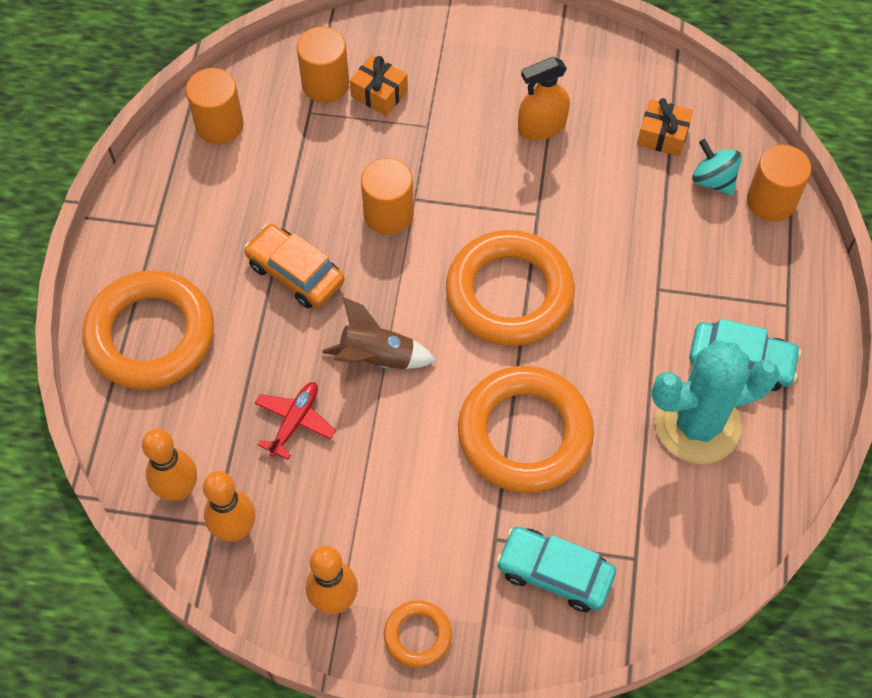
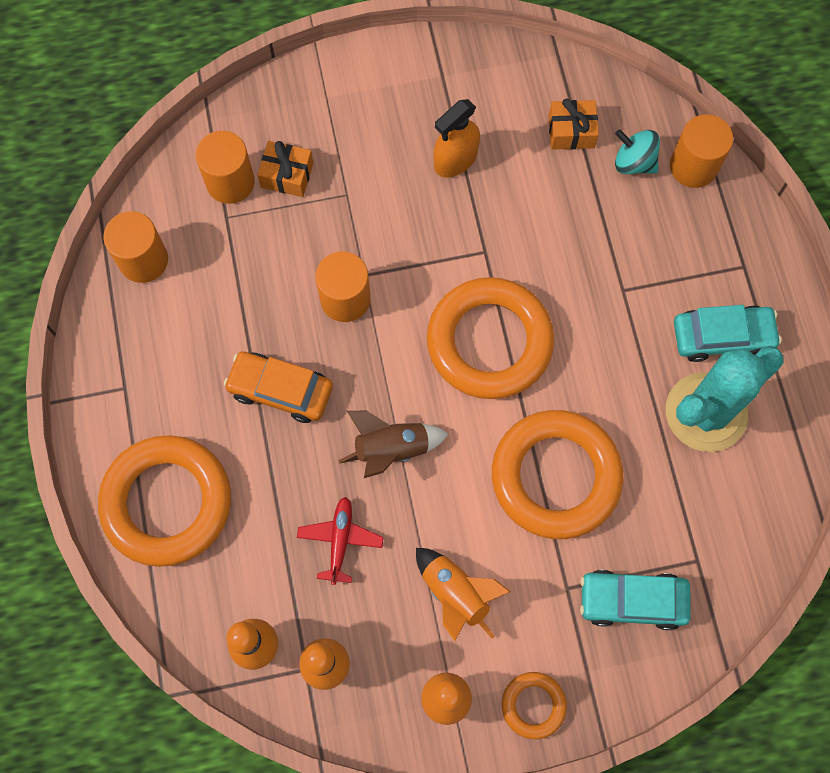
camera: 20 degrees left, 10 degrees up
none -> orange rocket [416,548,511,641]

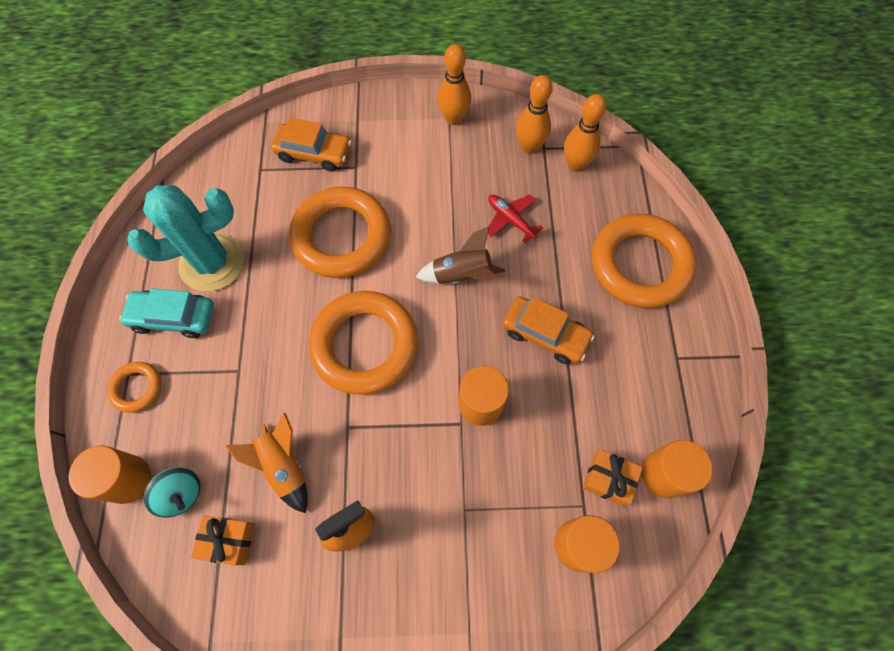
camera: 170 degrees left, 5 degrees down
orange gift [257,141,313,197] -> orange gift moved to [583,449,643,507]
red plane [297,497,384,585] -> red plane turned 120 degrees clockwise [488,195,543,243]
orange rocket [416,548,511,641] -> orange rocket moved to [225,413,308,513]
orange ring [502,672,567,739] -> orange ring moved to [107,362,162,412]
turquoise car [580,570,691,630] -> orange car [271,118,352,172]

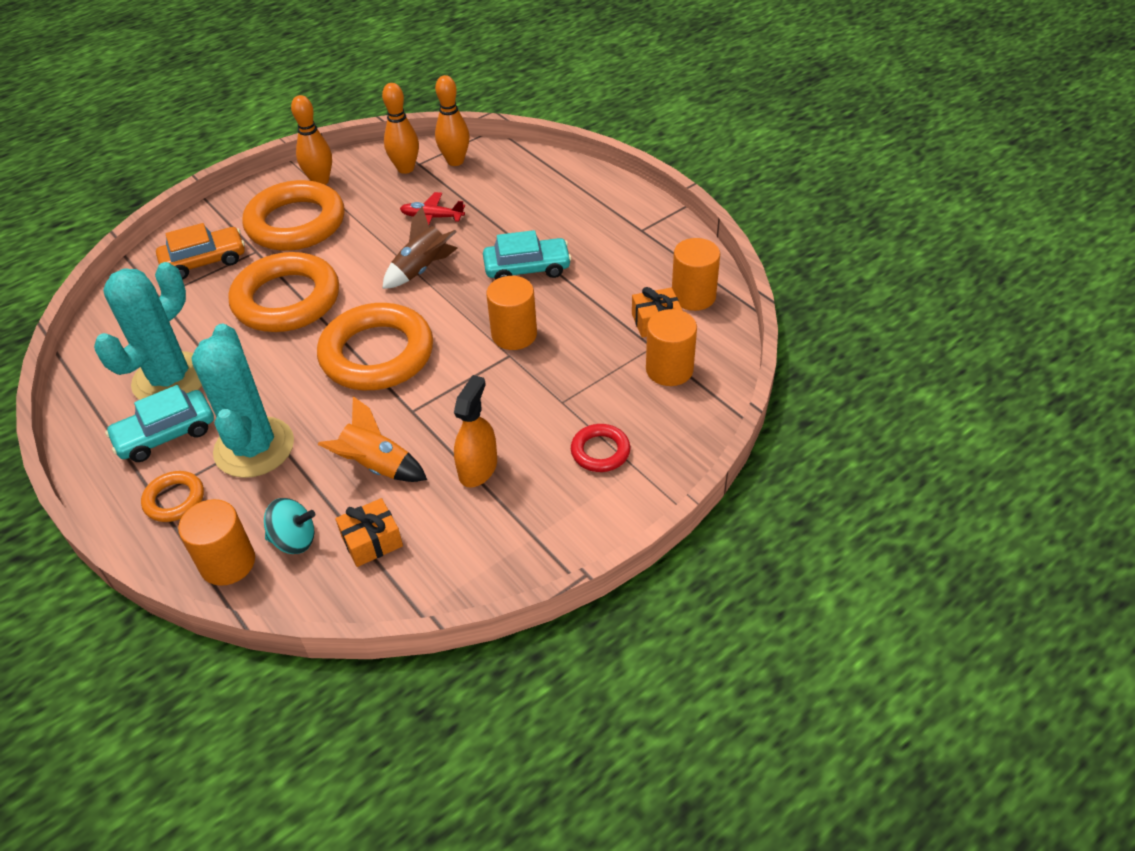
camera: 35 degrees left, 20 degrees down
orange car [503,296,595,364] -> turquoise car [483,230,572,280]
orange ring [592,213,697,308] -> orange ring moved to [242,180,344,251]
none -> turquoise cactus [192,324,294,478]
none -> red ring [571,424,630,472]

